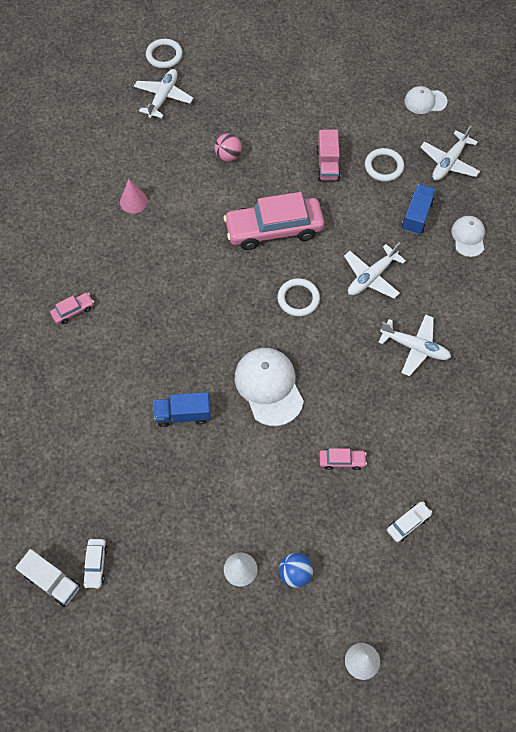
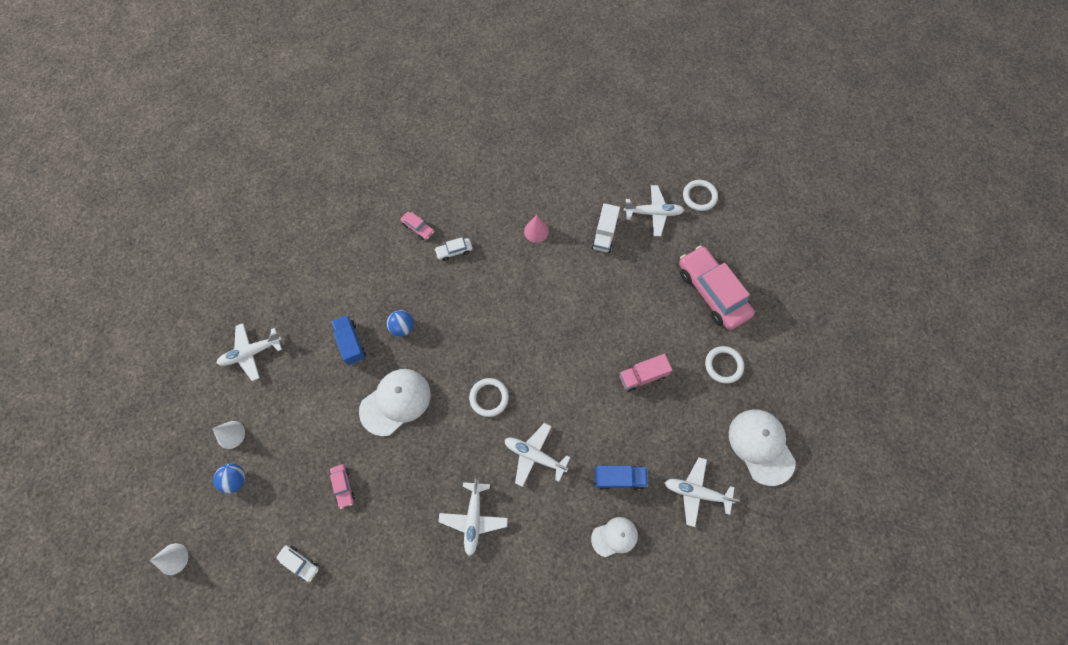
camera: 70 degrees right, 5 degrees up
white truck [15,549,80,607] -> white truck moved to [592,203,620,253]
white car [82,539,108,589] -> white car moved to [434,237,473,261]
pink ball [214,134,242,162] -> none
pink car [223,192,324,250] -> pink car moved to [679,245,755,330]
white ring [365,148,404,182] -> white ring moved to [705,346,744,384]
white cap [405,86,447,114] -> white cap [729,409,796,486], size x1.70
none -> white plane [216,323,282,381]
none -> blue ball [387,310,414,337]

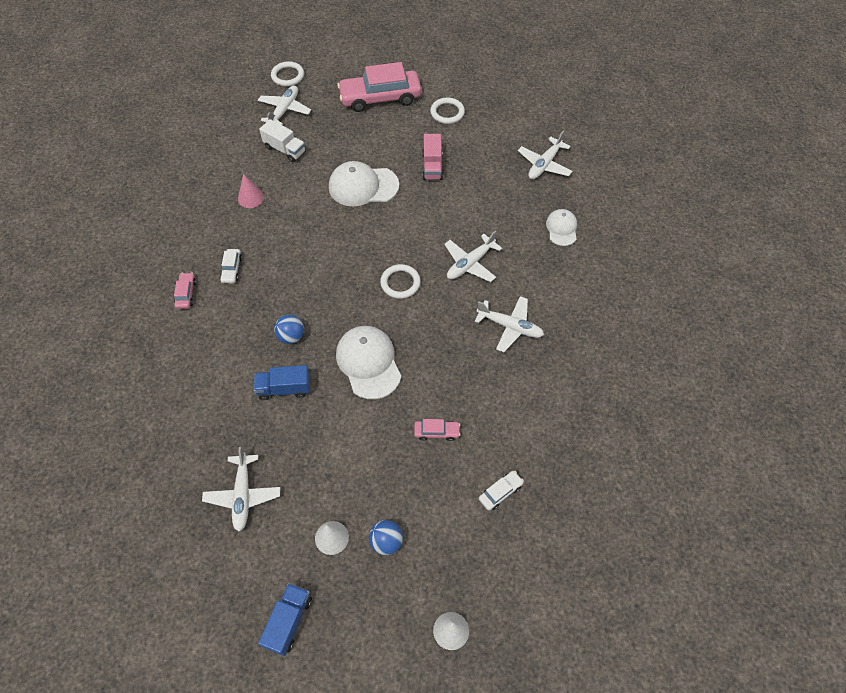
camera: 70 degrees left, 10 degrees down
pink car [400,212,434,240] -> pink car turned 60 degrees counterclockwise [174,272,196,309]
blue truck [595,465,648,490] -> blue truck moved to [258,583,312,656]
white cap [729,409,796,486] -> white cap moved to [329,161,399,206]

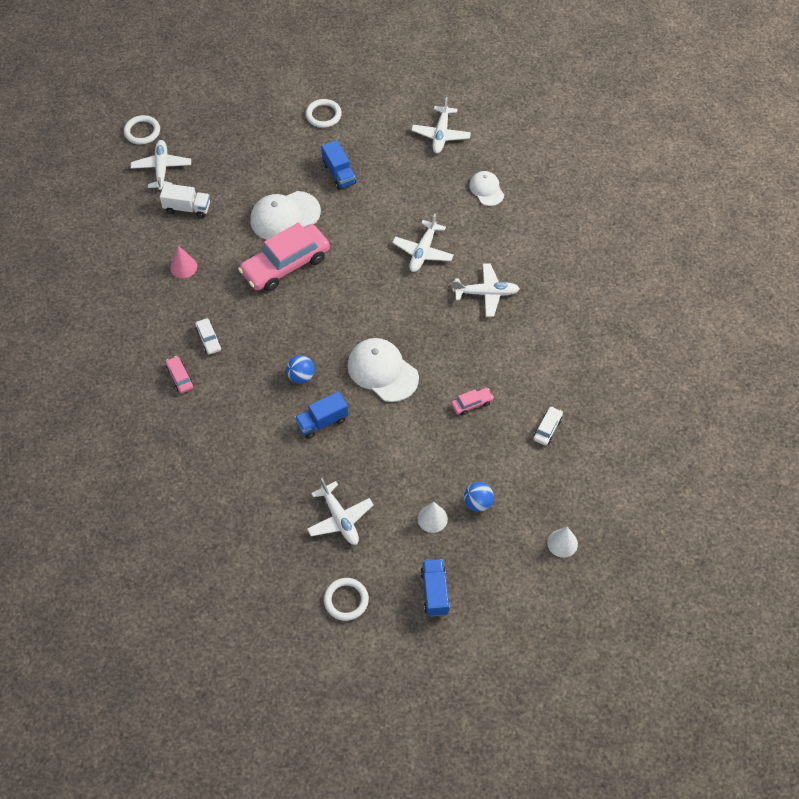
camera: 25 degrees left, 0 degrees up
pink car [337,62,421,112] -> pink car moved to [238,222,330,291]
white ring [380,264,421,299] -> white ring moved to [324,578,369,621]
pink truck [422,134,443,180] -> blue truck [321,140,356,190]

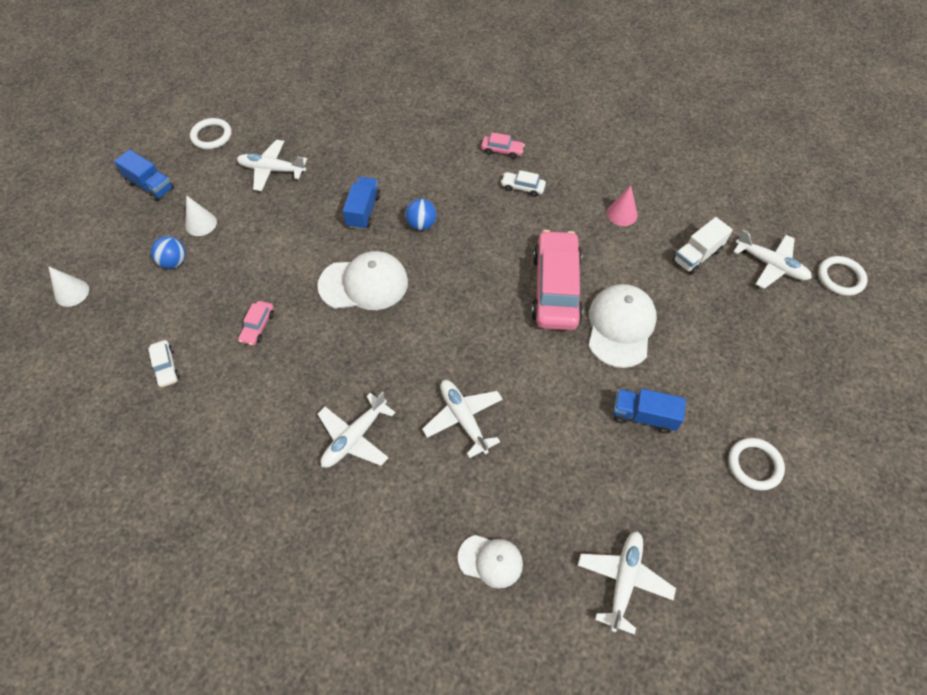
camera: 130 degrees right, 0 degrees up
white plane [411,97,471,153] -> white plane turned 60 degrees clockwise [577,531,676,635]

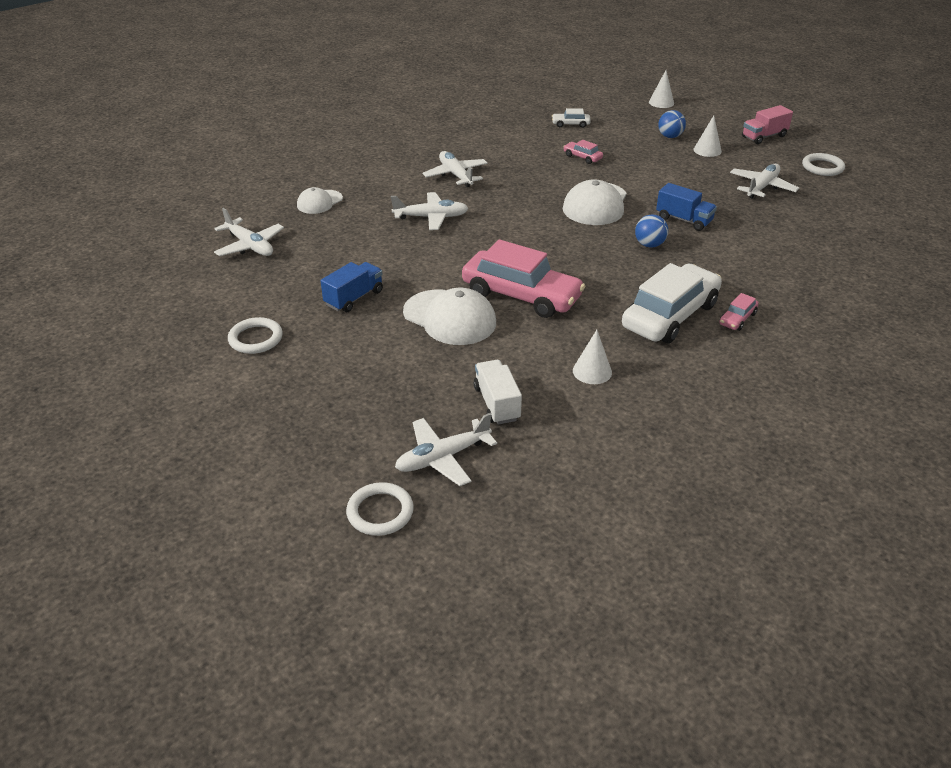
camera: 115 degrees right, 20 degrees down
blue truck [114,149,174,202] -> pink truck [742,105,793,144]
white car [501,170,546,197] -> white car [622,263,722,343], size x2.34
pink cone [607,186,638,226] -> white cone [573,330,612,384]

